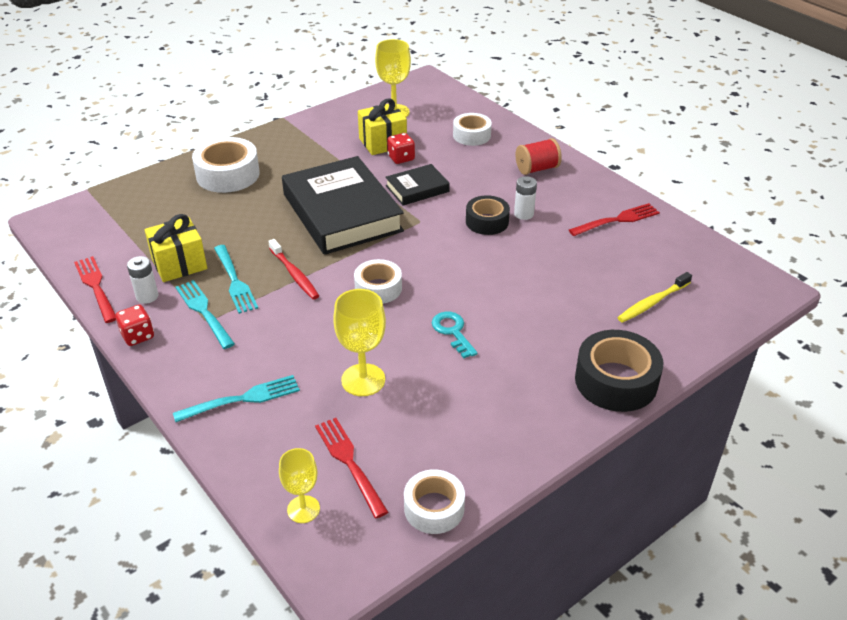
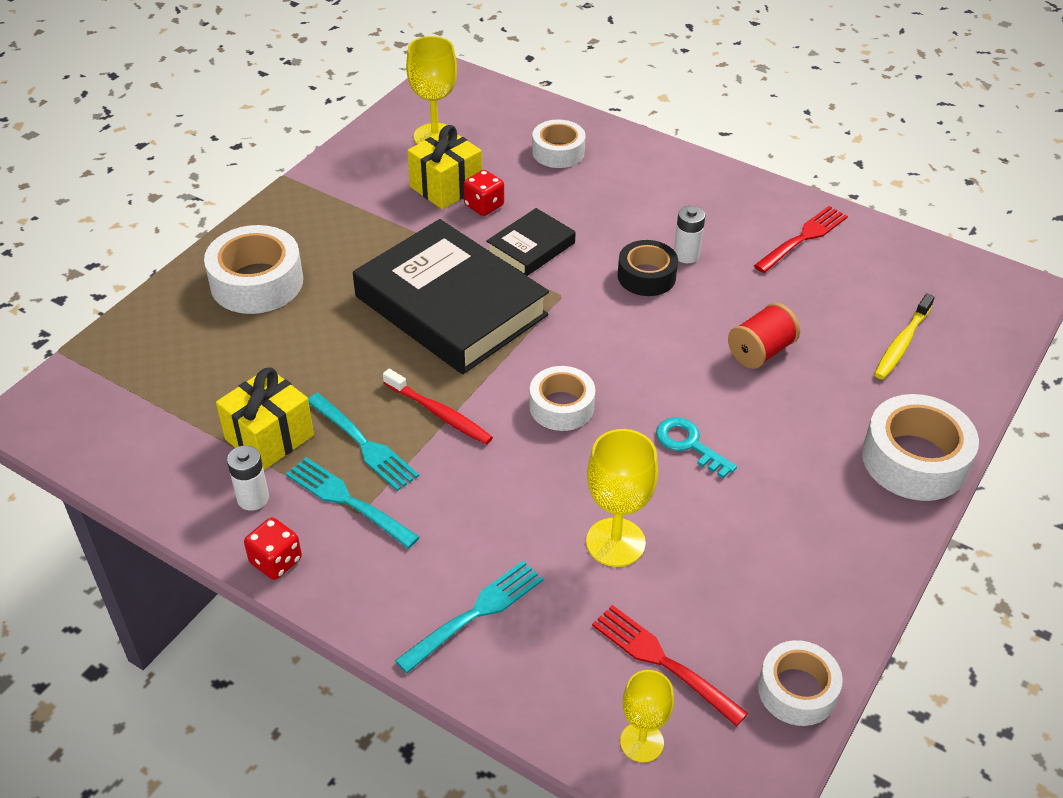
camera: 20 degrees left, 5 degrees up
red fork [74,256,116,323] -> none
red spool [515,138,562,175] -> red spool moved to [728,303,800,369]
black tape [575,330,663,412] -> white tape [862,394,979,501]

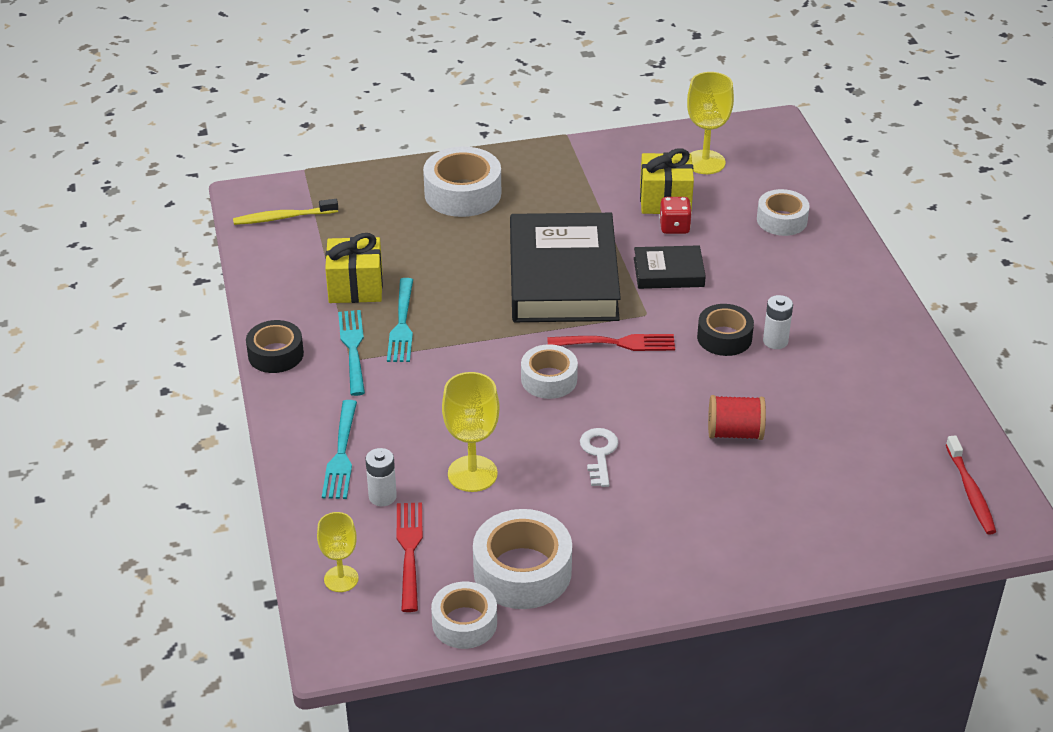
camera: 45 degrees right, 5 degrees down
white battery [227,445,269,511] -> white battery moved to [366,448,397,506]
red dice [244,518,302,580] -> black tape [246,320,304,373]
red toothbrush [383,369,493,445] -> red toothbrush moved to [946,435,996,535]
turquoise fork [395,561,543,673] -> turquoise fork turned 90 degrees clockwise [322,400,357,499]
turquoise key [656,417,737,478] -> white key [580,428,619,487]
red fork [754,206,848,273] -> red fork moved to [547,334,675,351]
white tape [862,394,979,501] -> white tape moved to [473,509,572,609]
yellow toothbrush [874,293,935,379] -> yellow toothbrush moved to [233,199,338,225]

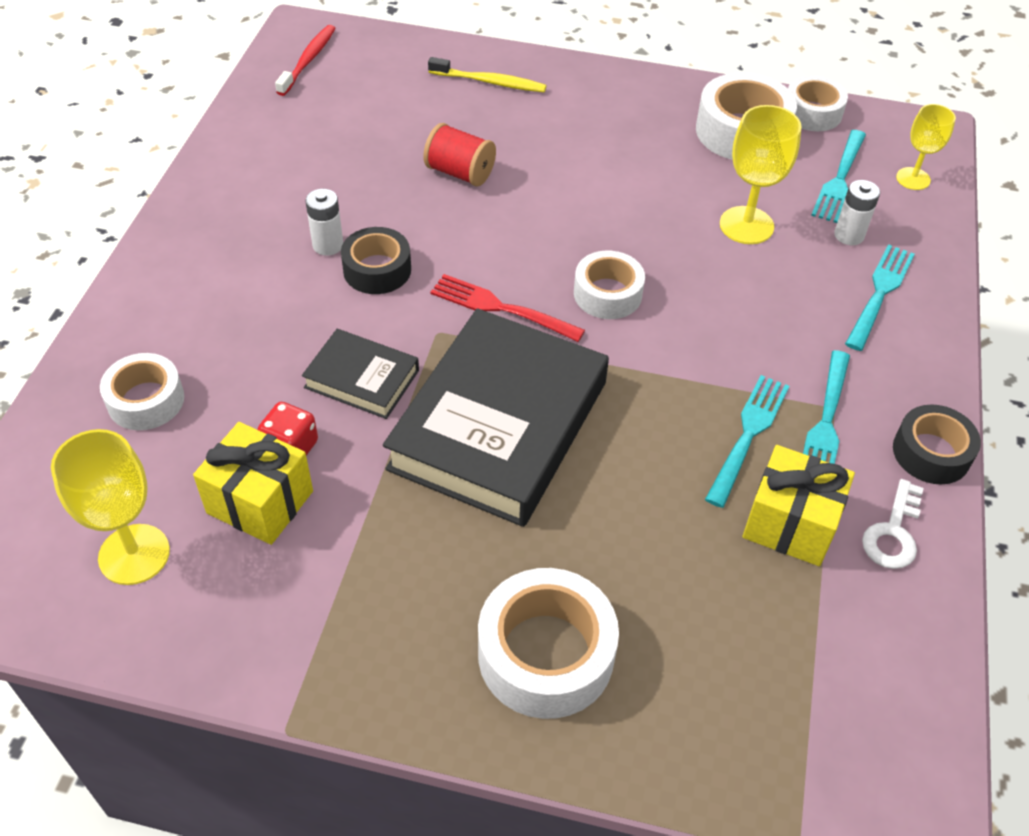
camera: 155 degrees left, 10 degrees up
yellow toothbrush [233,199,338,225] -> yellow toothbrush moved to [428,57,546,92]
red fork [396,502,423,612] -> turquoise fork [811,130,866,223]
white key [580,428,619,487] -> white key moved to [862,479,924,569]

